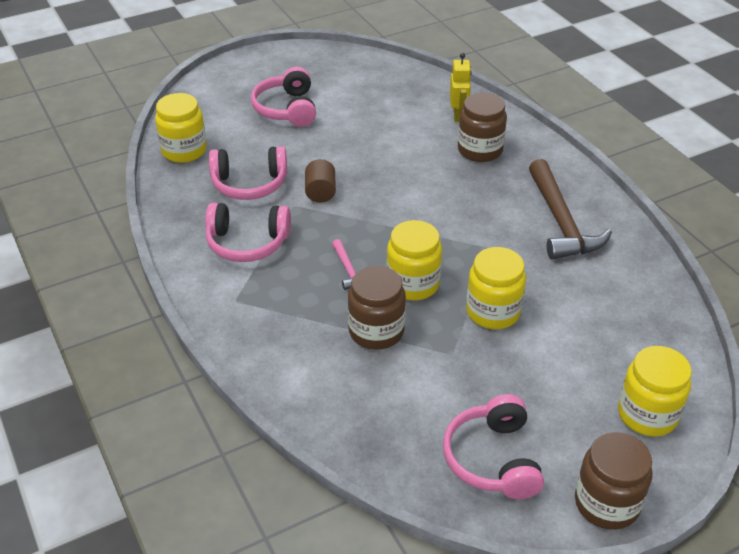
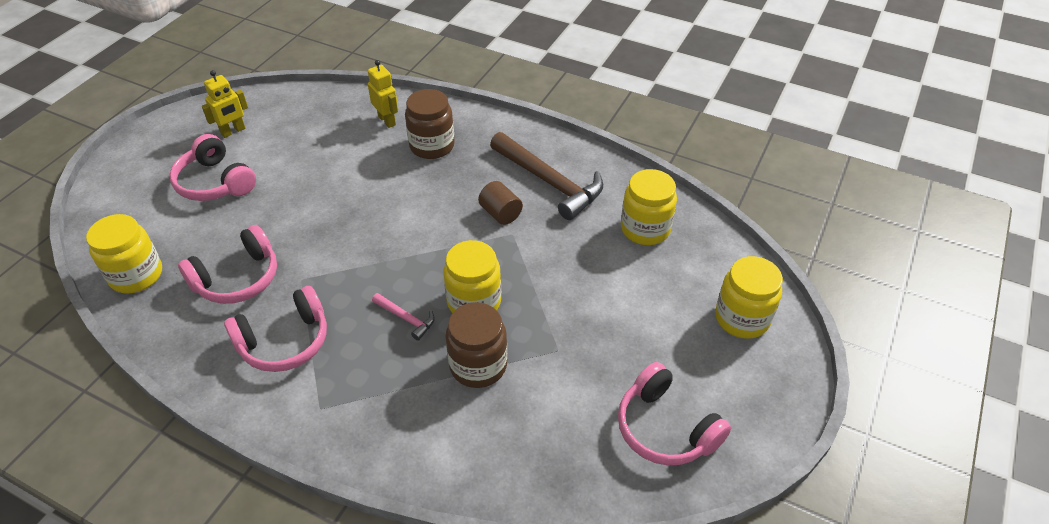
camera: 35 degrees left, 5 degrees up
brown cylinder [305,159,336,203] -> brown cylinder moved to [478,181,523,225]
yellow jar [466,247,526,329] -> yellow jar moved to [621,169,677,245]
brown jar [575,432,652,530] -> none
none -> yellow robot [202,70,248,138]

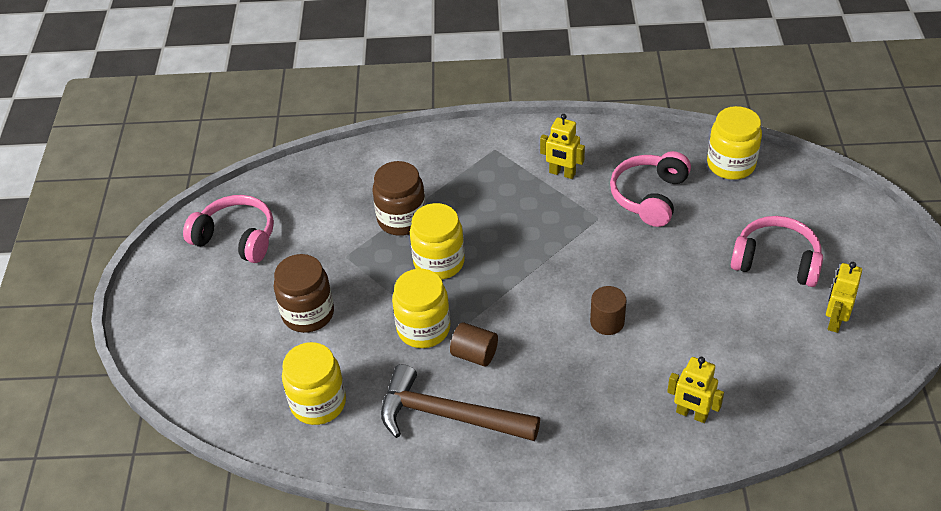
camera: 155 degrees right, 0 degrees up
pink headphones [224,286,327,372] -> yellow robot [540,114,585,179]
pink hammer [372,293,435,341] -> none
brown jar [405,89,455,159] -> brown jar moved to [274,254,334,333]
yellow jar [715,256,783,339] -> yellow jar moved to [392,269,450,348]
none -> brown cylinder [590,286,626,335]

